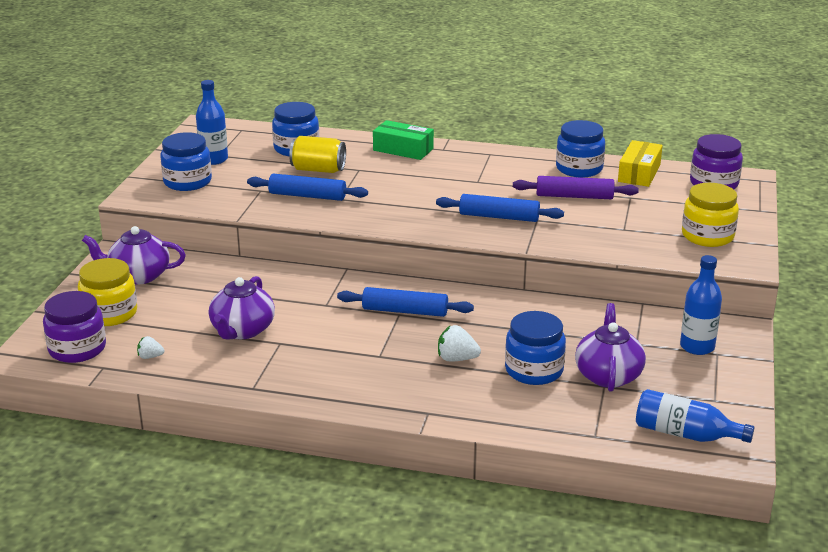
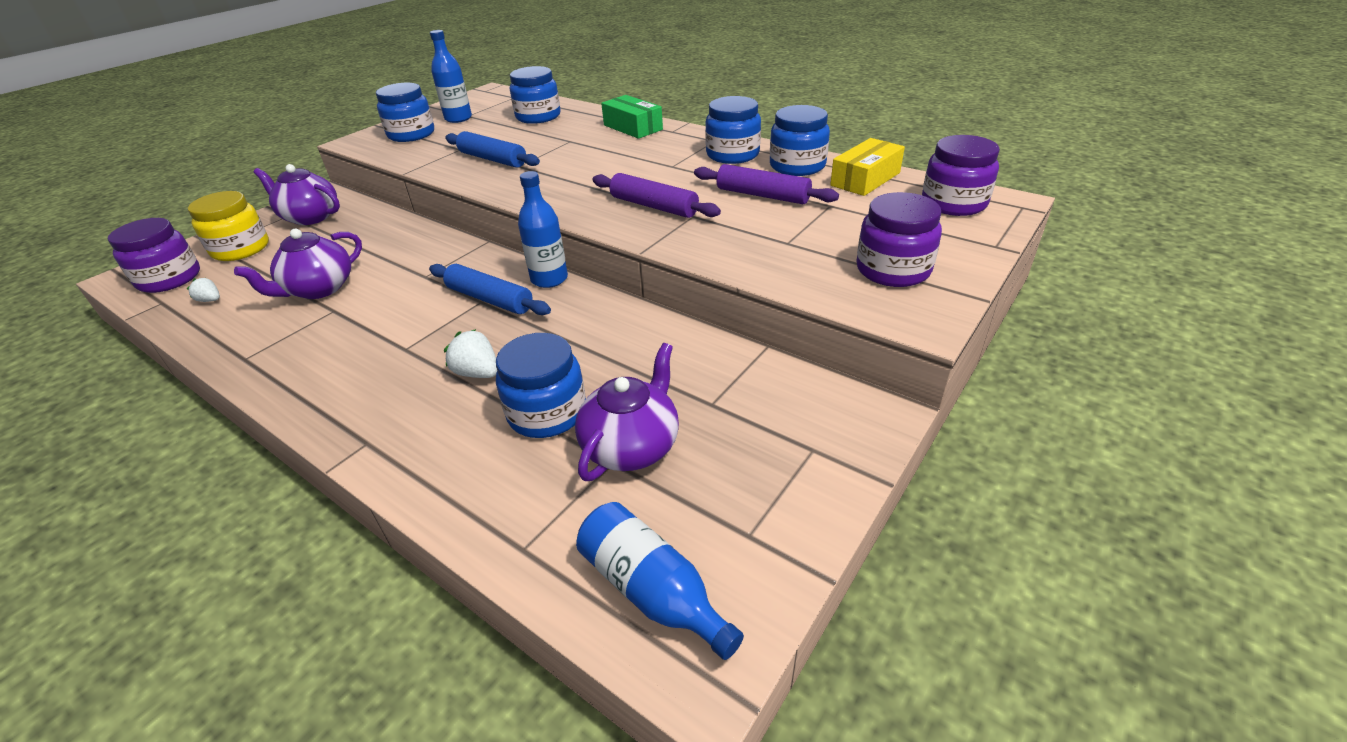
camera: 25 degrees right, 10 degrees up
yellow can [289,136,346,173] -> none
blue rolling pin [436,194,564,222] -> purple rolling pin [592,173,721,218]
blue bottle [680,255,722,355] -> blue bottle moved to [518,171,568,288]
yellow jar [682,183,739,247] -> purple jar [856,192,942,287]
none -> blue jar [705,96,761,164]

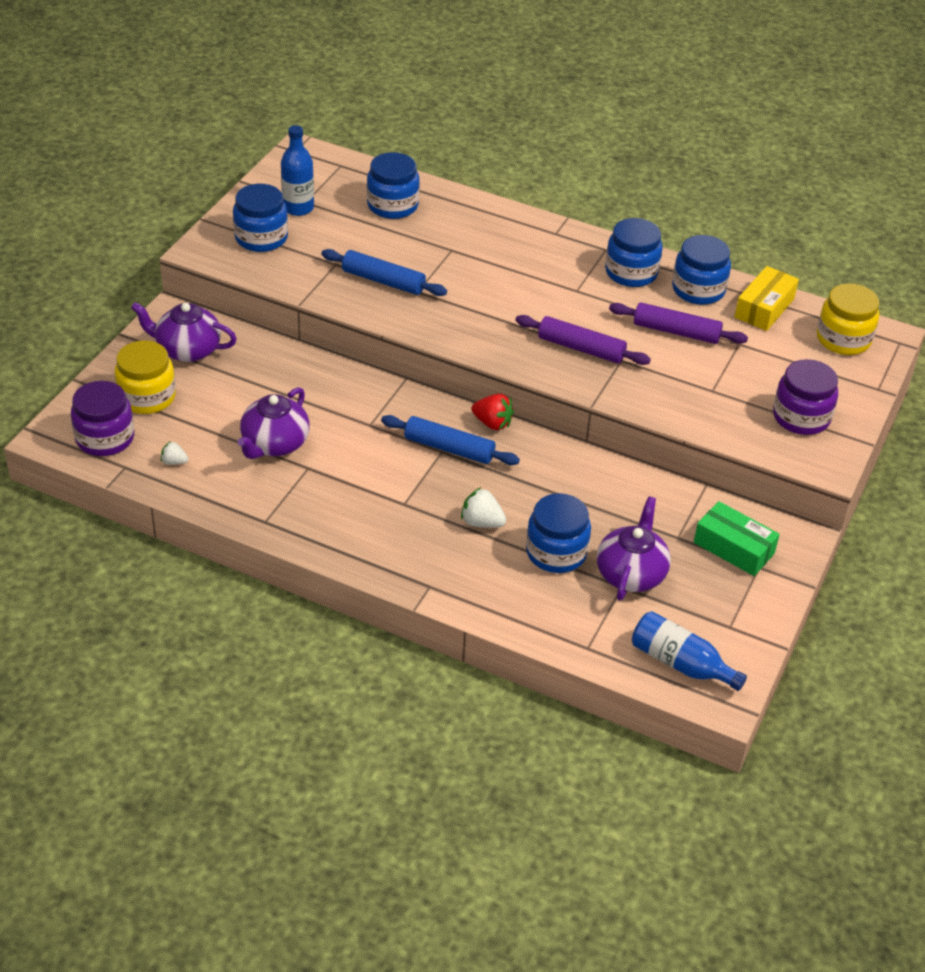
camera: 15 degrees left, 5 degrees up
blue bottle [518,171,568,288] -> red strawberry [471,394,514,430]
green box [601,95,663,139] -> green box moved to [694,501,780,576]
purple jar [922,135,1000,216] -> yellow jar [817,283,879,355]

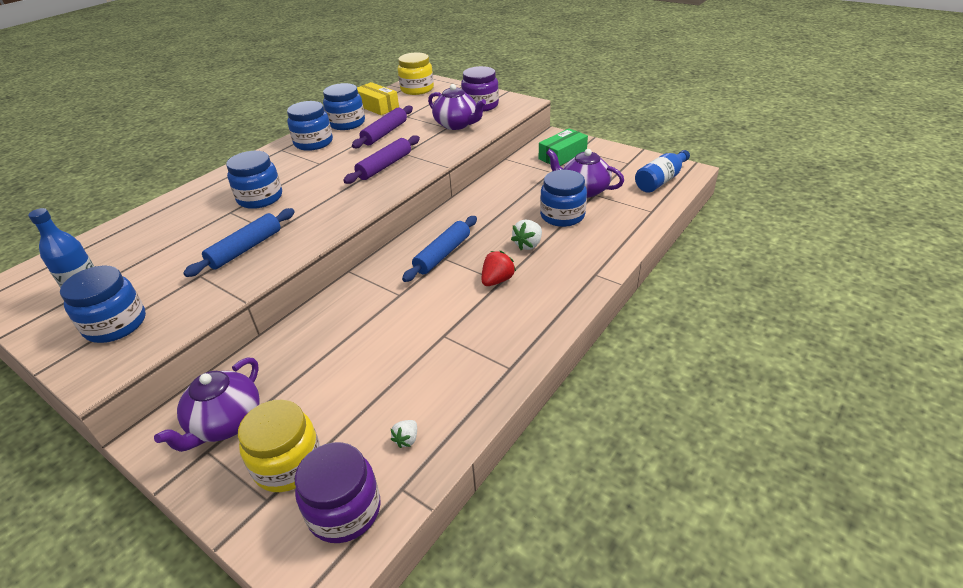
camera: 75 degrees left, 5 degrees down
purple teapot [238,387,310,459] -> purple teapot moved to [428,84,486,130]
blue jar [367,152,420,219] -> blue jar moved to [226,151,282,209]
red strawberry [471,394,514,430] -> red strawberry moved to [482,251,516,286]

